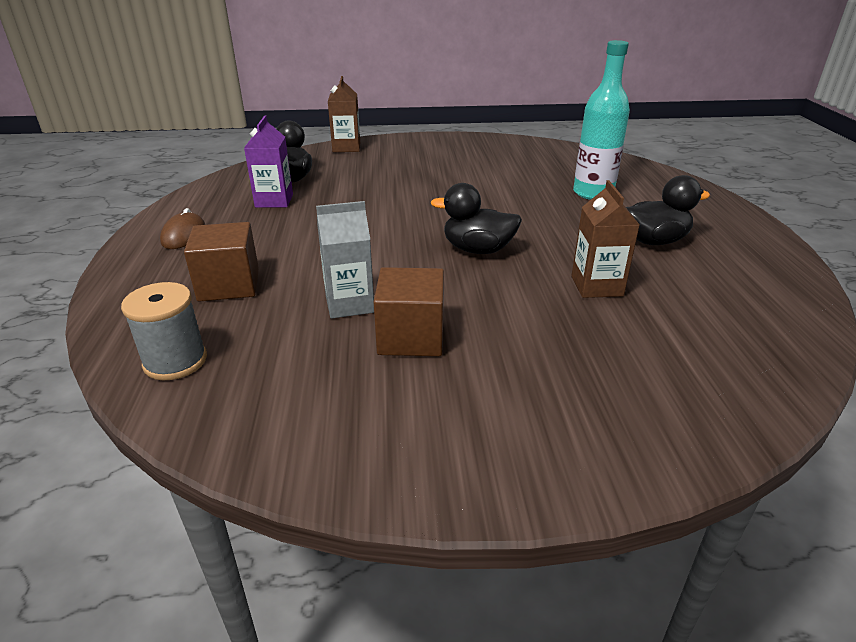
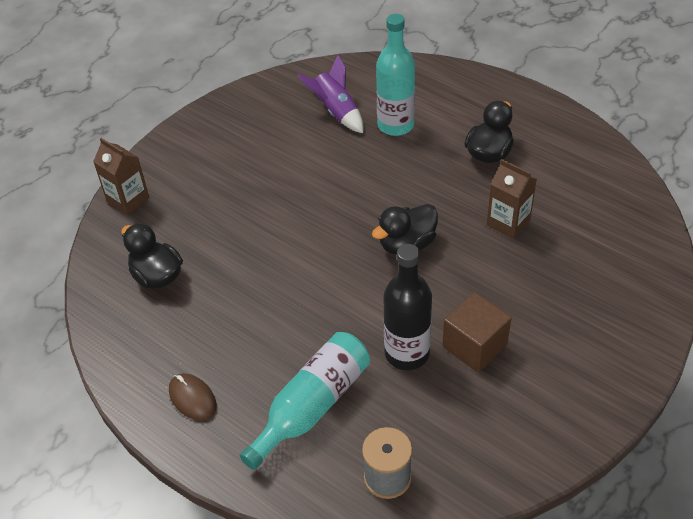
camera: 45 degrees left, 15 degrees up
brown cube [184,222,259,302] -> turquoise bottle [240,332,370,470]
purple carton [244,115,293,208] -> none
grey carton [316,201,374,319] -> black bottle [383,244,432,370]
none -> purple rocket [297,55,363,133]

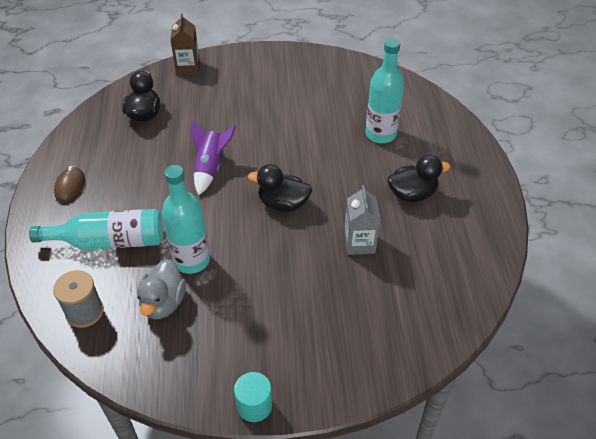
camera: 45 degrees right, 0 degrees up
purple rocket [297,55,363,133] -> purple rocket moved to [190,119,236,195]
black bottle [383,244,432,370] -> turquoise bottle [162,165,210,274]
brown cube [442,292,511,373] -> none
brown carton [487,159,537,239] -> grey carton [344,185,381,255]
none -> grey duck [137,259,186,319]
none -> turquoise cylinder [234,372,272,422]

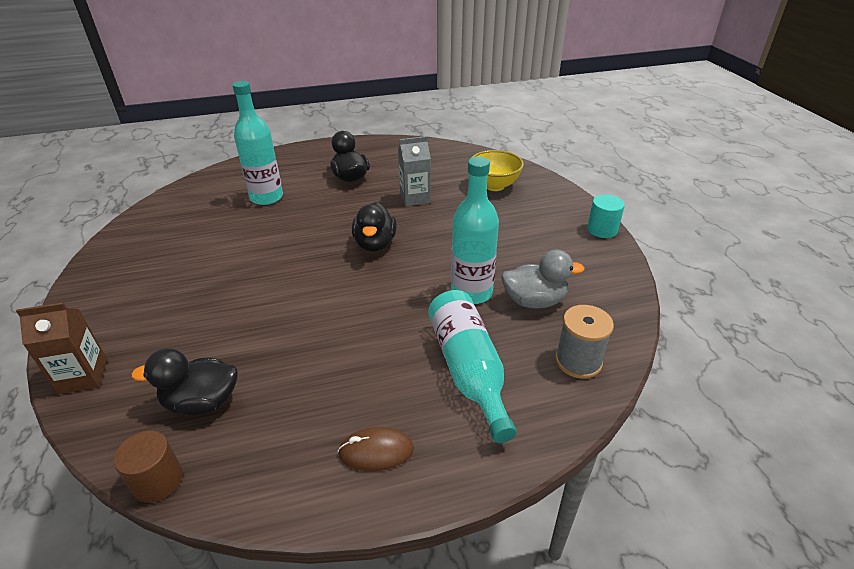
camera: 100 degrees left, 10 degrees down
purple rocket [190,119,236,195] -> none
none -> brown cylinder [113,431,183,503]
none -> yellow bowl [471,150,524,191]

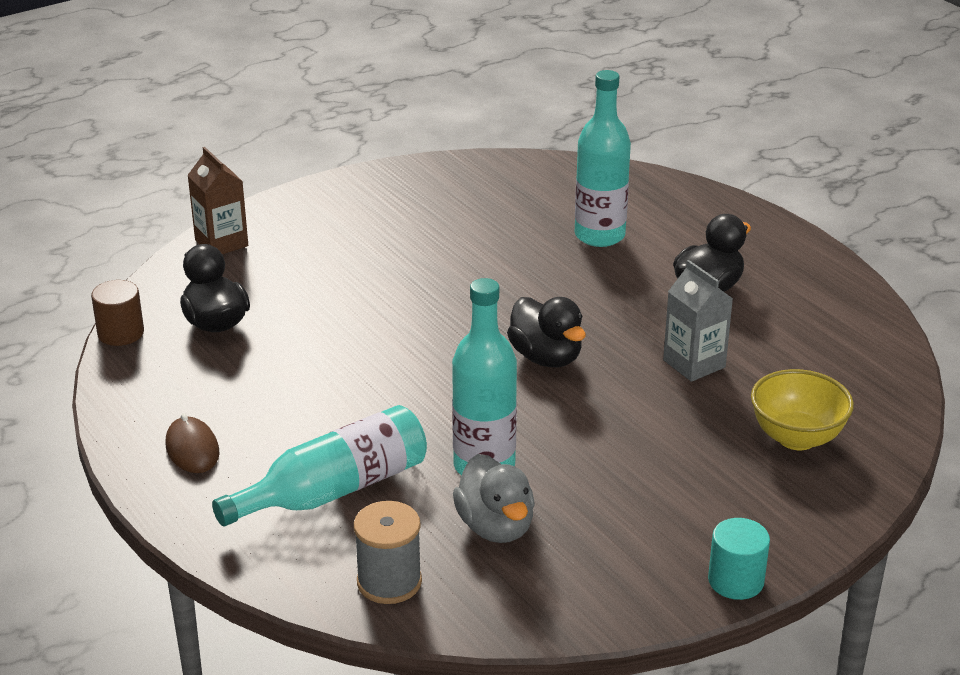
camera: 70 degrees right, 5 degrees down
black duck [352,202,397,252] -> black duck turned 105 degrees counterclockwise [507,297,586,367]

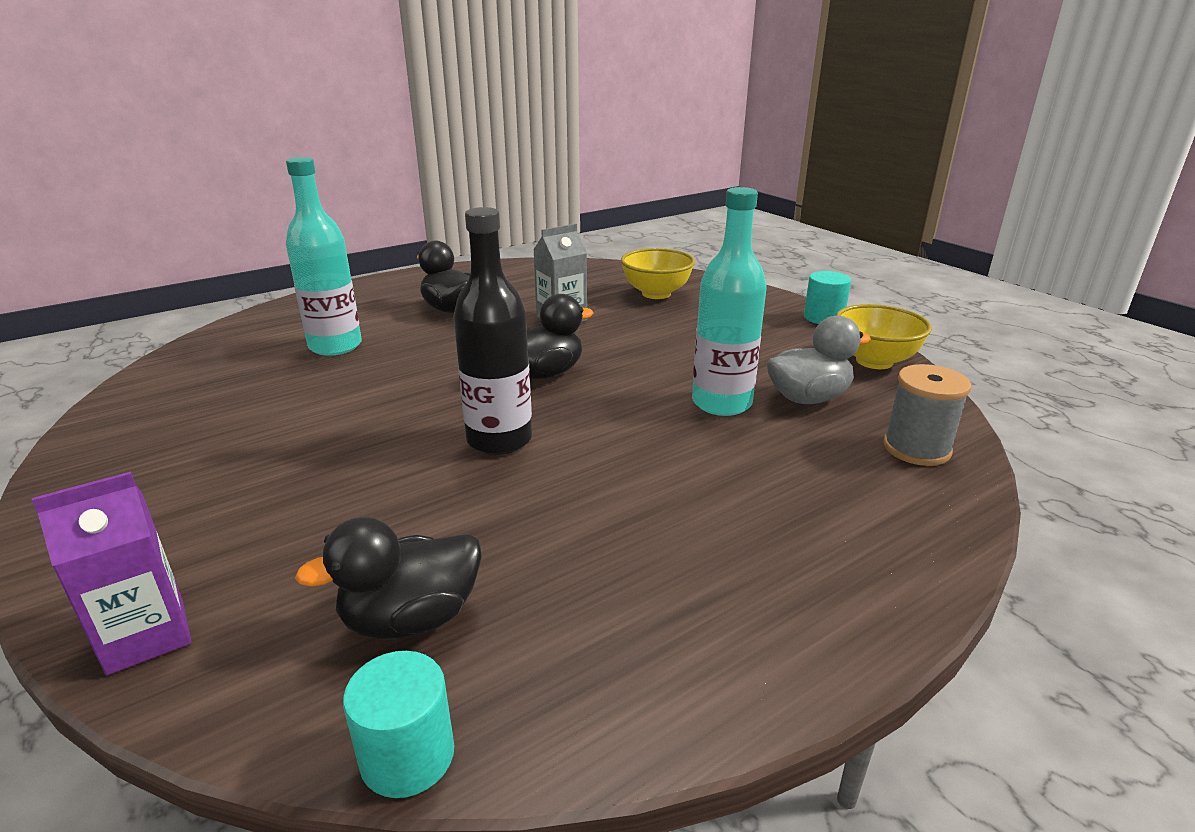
camera: 90 degrees left, 5 degrees down
brown cylinder [91,280,144,346] -> turquoise cylinder [343,651,454,798]
brown mouse [166,413,219,473] -> none
brown carton [187,147,248,254] -> purple carton [32,472,192,675]
turquoise bottle [212,405,427,526] -> none
none -> black bottle [453,207,532,455]
none -> yellow bowl [835,304,932,369]

